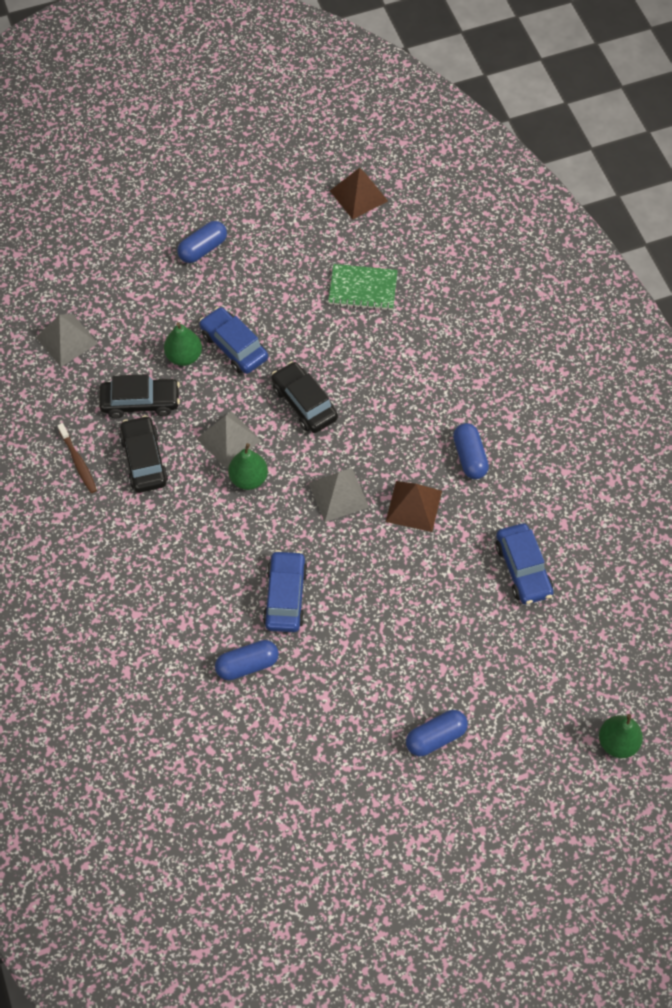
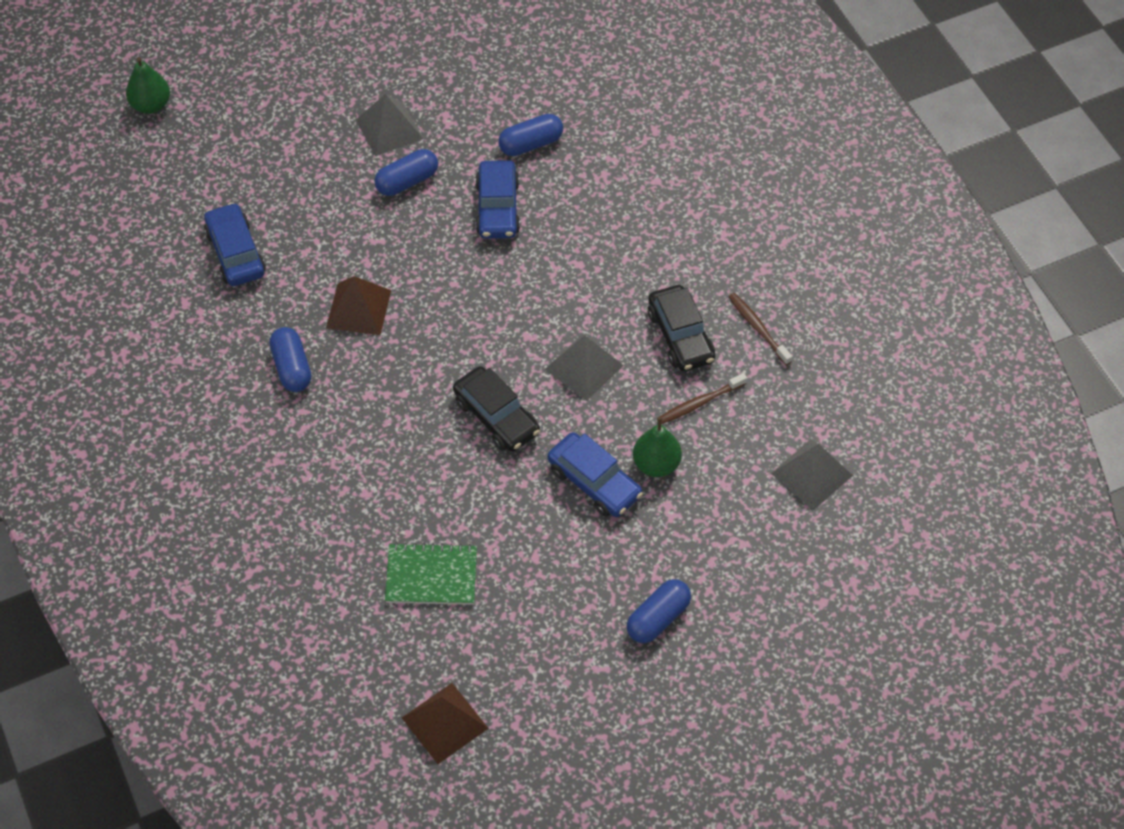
camera: 175 degrees right, 5 degrees down
black car [99,374,180,418] -> brown toothbrush [660,373,747,424]
green pear [228,443,268,490] -> none
grey pyramid [309,468,369,522] -> grey pyramid moved to [356,94,423,156]
blue capsule [406,710,468,756] -> blue capsule moved to [375,149,438,196]

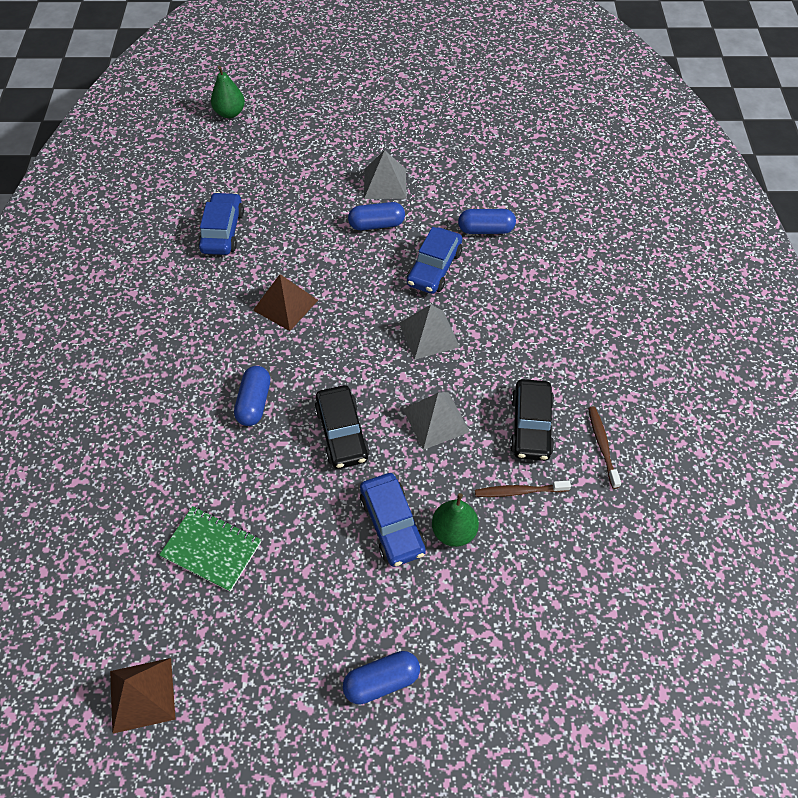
camera: 25 degrees right, 0 degrees up
blue capsule [269,327,311,392] -> blue capsule moved to [234,366,270,426]
grey pyramid [771,439,853,510] -> grey pyramid moved to [399,305,460,360]

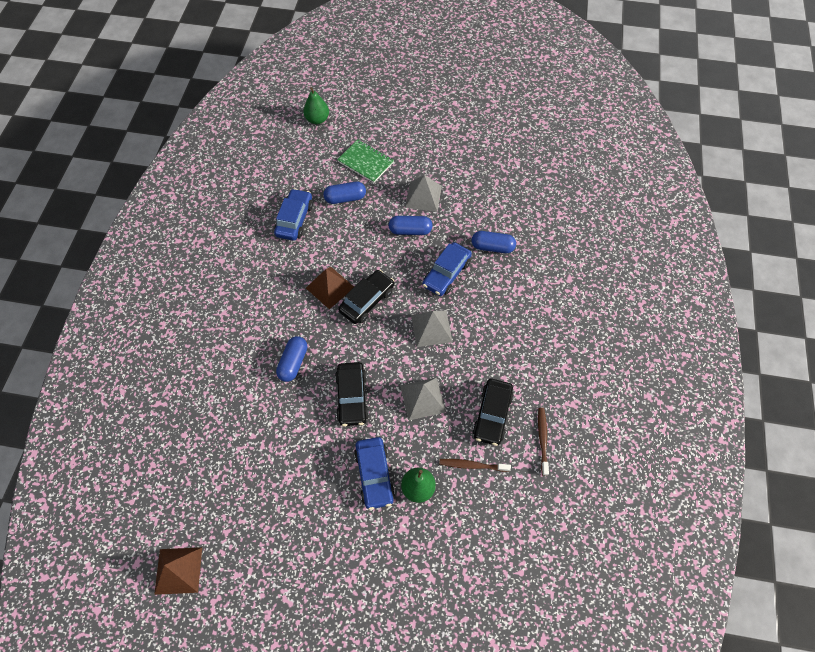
camera: 10 degrees right, 5 degrees up
green notebook [159,506,261,592] -> green notebook moved to [337,139,394,183]
blue capsule [343,651,420,705] -> blue capsule moved to [323,182,366,204]
none -> black car [338,270,394,324]

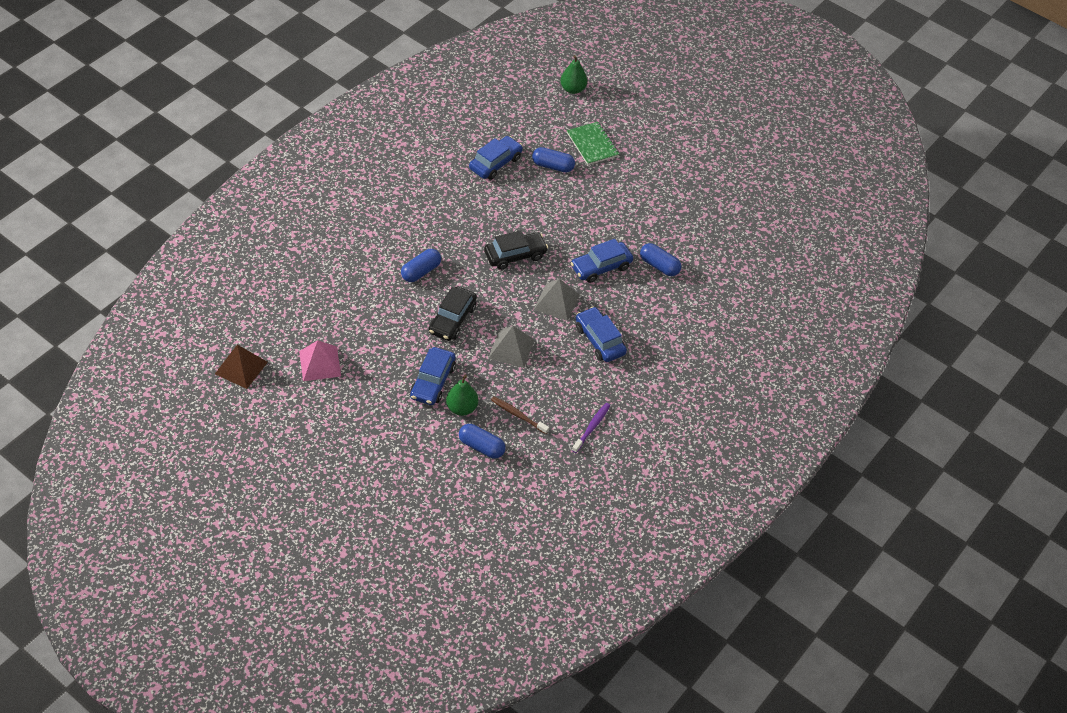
camera: 25 degrees right, 10 degrees down
brown pyramid [306,267,354,309] -> none
blue capsule [389,216,433,235] -> blue capsule moved to [459,424,506,459]
grey pyramid [405,175,442,212] -> none
black car [473,379,514,446] -> none
brown toothbrush [538,408,549,476] -> purple toothbrush [572,403,611,453]
none -> pink pyramid [299,340,341,381]
none -> blue car [575,307,627,362]

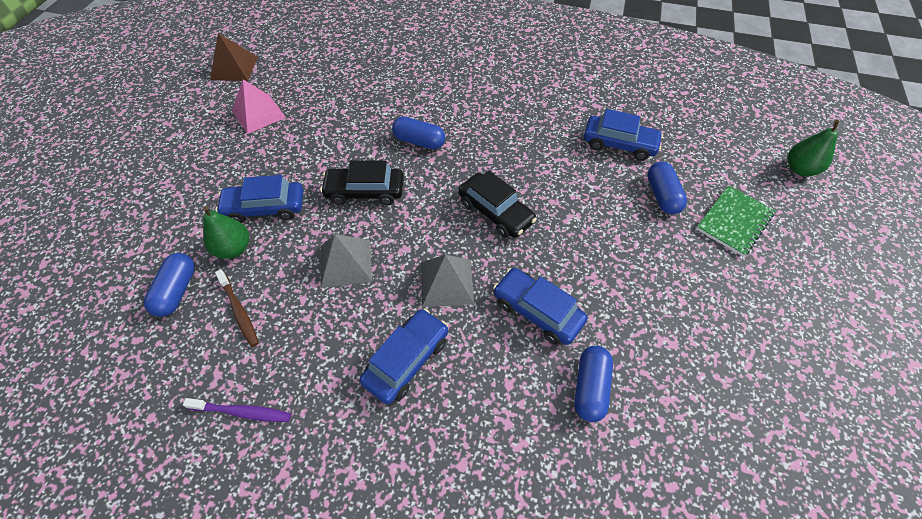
camera: 70 degrees right, 5 degrees up
brown toothbrush [491,397,549,434] -> brown toothbrush turned 135 degrees clockwise [215,269,259,347]

